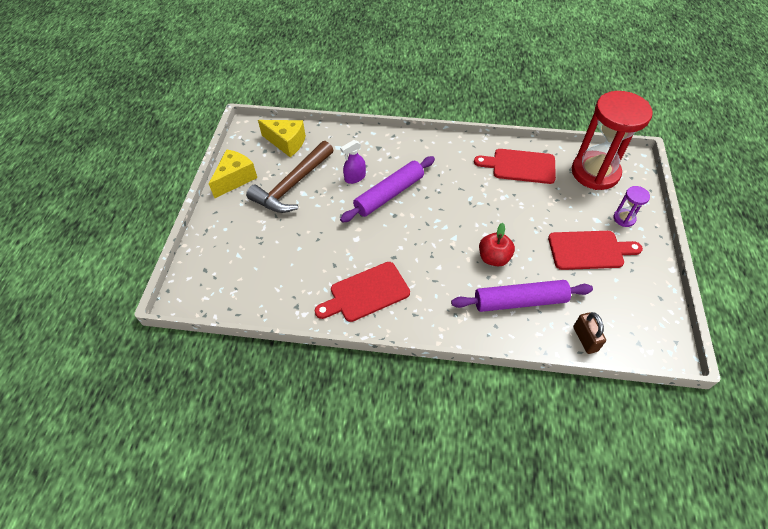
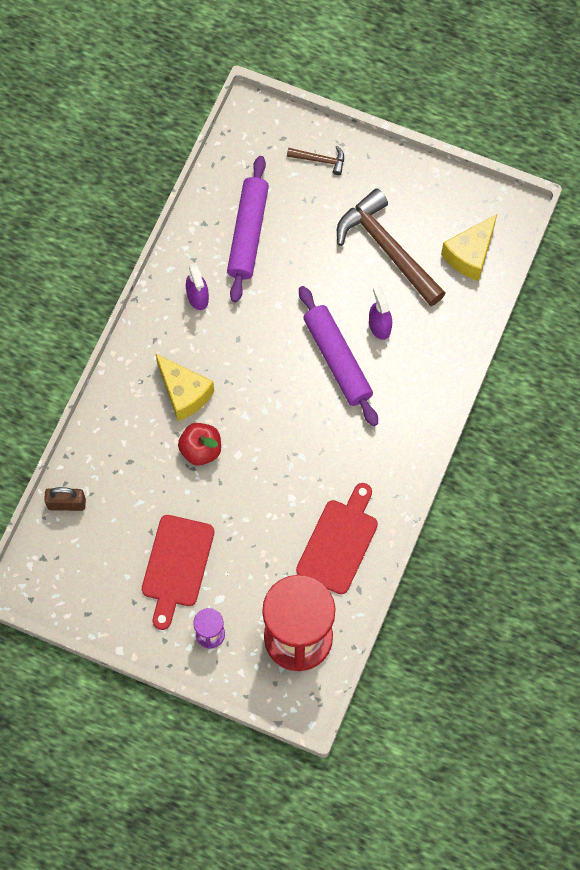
camera: 105 degrees right, 15 degrees up
yellow cheese [209,149,257,198] -> yellow cheese moved to [156,354,214,421]
red cutting board [315,262,410,322] -> purple spray bottle [186,263,209,310]
purple rolling pin [451,280,593,312] -> purple rolling pin moved to [227,156,269,302]
none -> brown hammer [287,146,344,175]

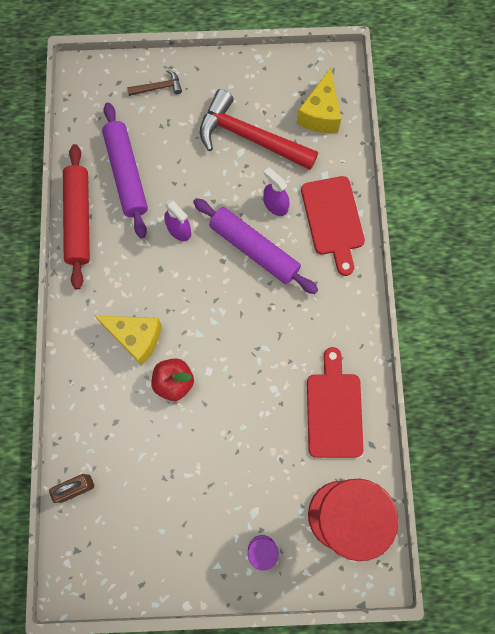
camera: 25 degrees left, 5 degrees up
red cutting board [142,515,214,630] -> red cutting board moved to [301,176,365,276]
purple spray bottle [186,263,209,310] -> purple spray bottle moved to [164,199,191,241]
brown hammer [337,188,446,306] -> red hammer [200,89,318,170]
none -> red rolling pin [63,144,90,289]

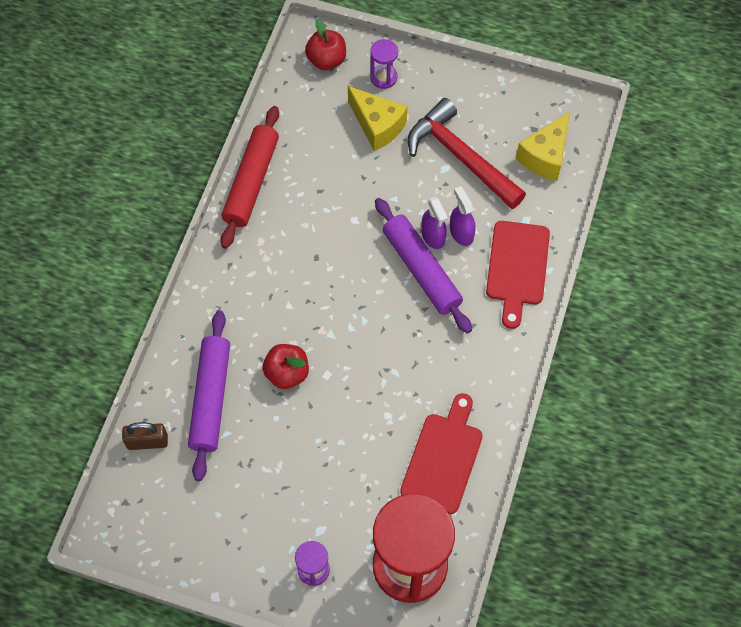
camera: 20 degrees right, 10 degrees down
yellow cheese [95,316,162,366] -> yellow cheese moved to [348,86,408,151]
purple rolling pin [102,103,148,238] -> purple rolling pin moved to [188,310,230,481]
brown hammer [127,69,182,96] -> purple hourglass [370,39,398,89]
purple spray bottle [164,199,191,241] -> purple spray bottle moved to [421,197,448,249]
none -> red apple [305,19,346,70]

